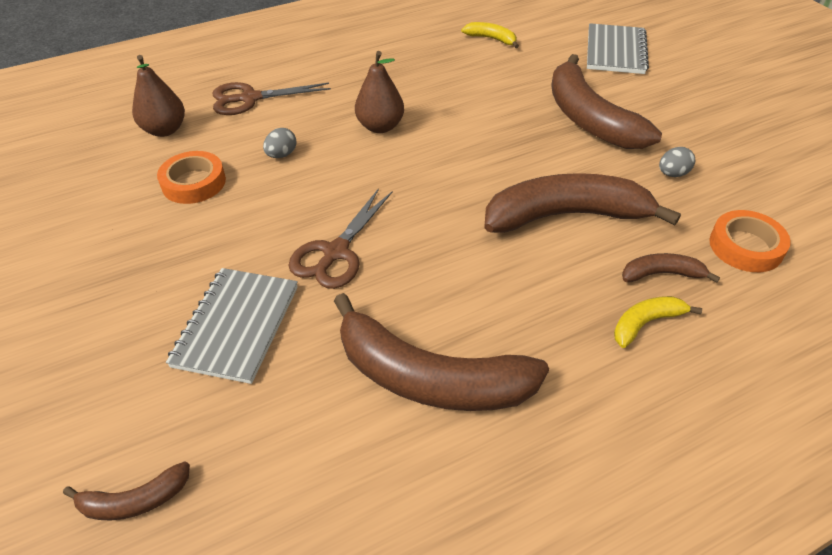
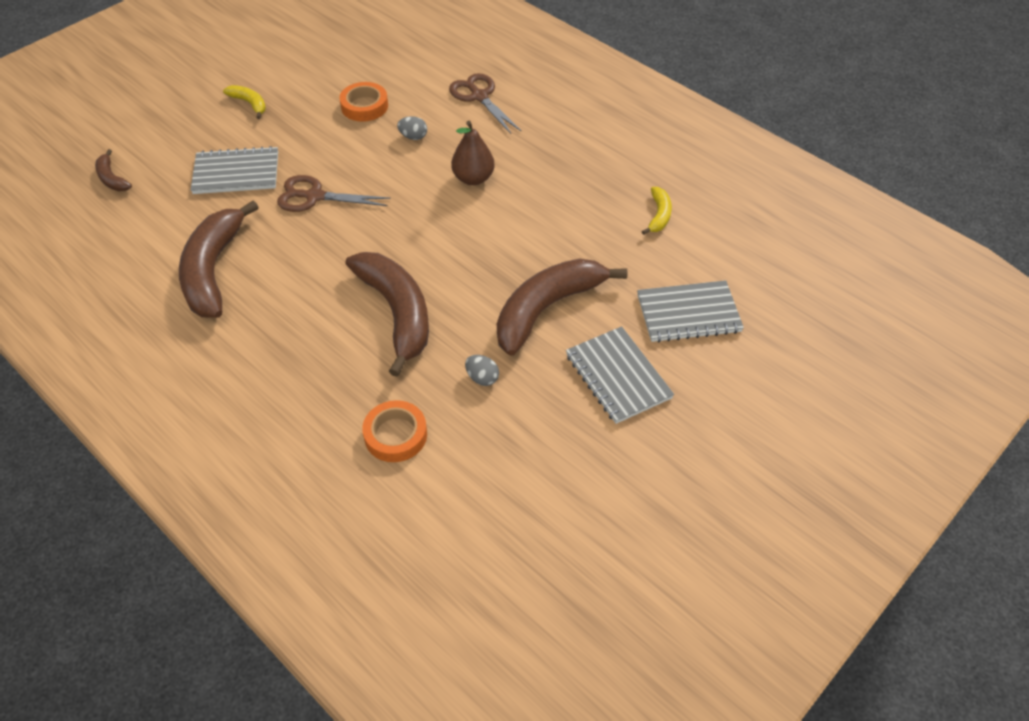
camera: 70 degrees right, 5 degrees up
brown pear [132,55,185,137] -> none
yellow banana [614,296,702,348] -> yellow banana moved to [223,85,266,119]
brown banana [622,253,720,283] -> none
none -> grey notebook [566,326,674,424]

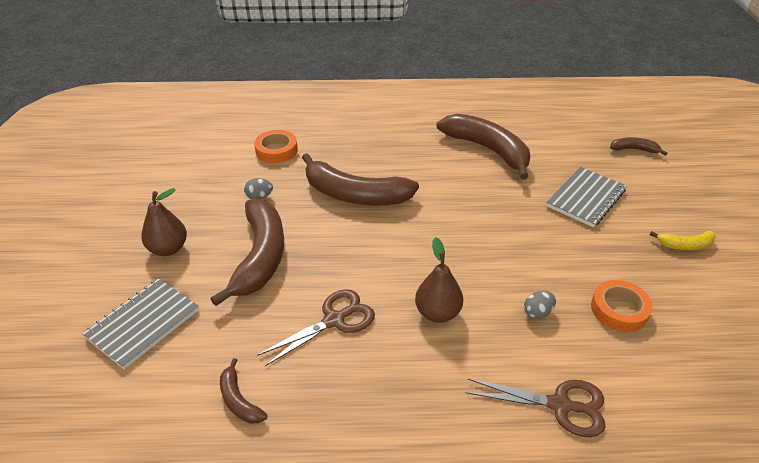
camera: 135 degrees right, 10 degrees down
brown scissors [277,175,390,212] -> brown scissors moved to [257,289,375,366]
grey notebook [566,326,674,424] -> brown pear [141,188,187,256]
yellow banana [642,187,672,235] -> brown banana [220,358,268,423]

